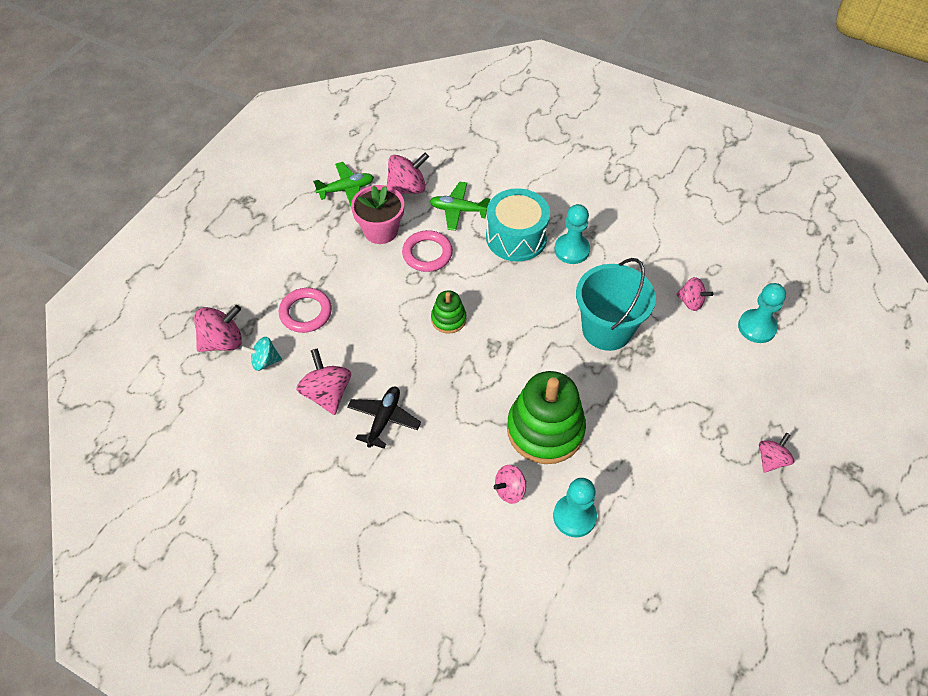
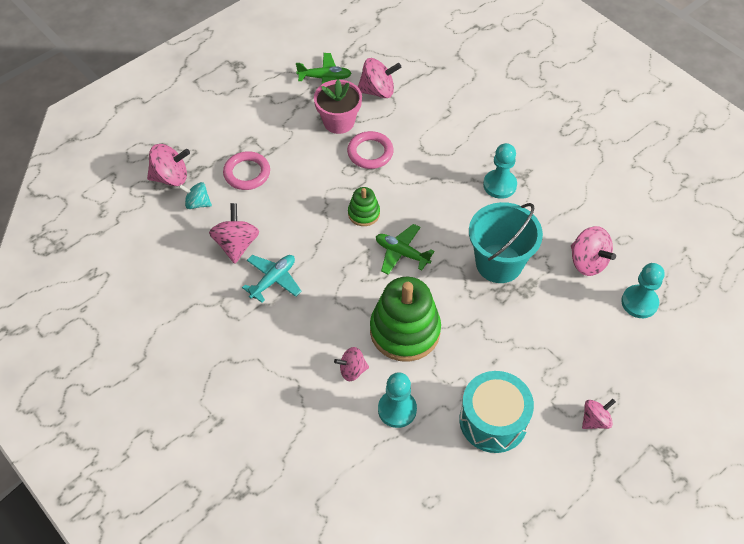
camera: 20 degrees right, 0 degrees up
black plane [347,387,421,449] -> turquoise plane [242,255,302,303]
green plane [430,182,491,231] -> green plane moved to [376,224,435,275]
turquoise drum [486,188,550,262] -> turquoise drum moved to [459,371,534,453]
pink spinning top [676,277,713,311] -> pink spinning top [571,226,616,276], size x1.56

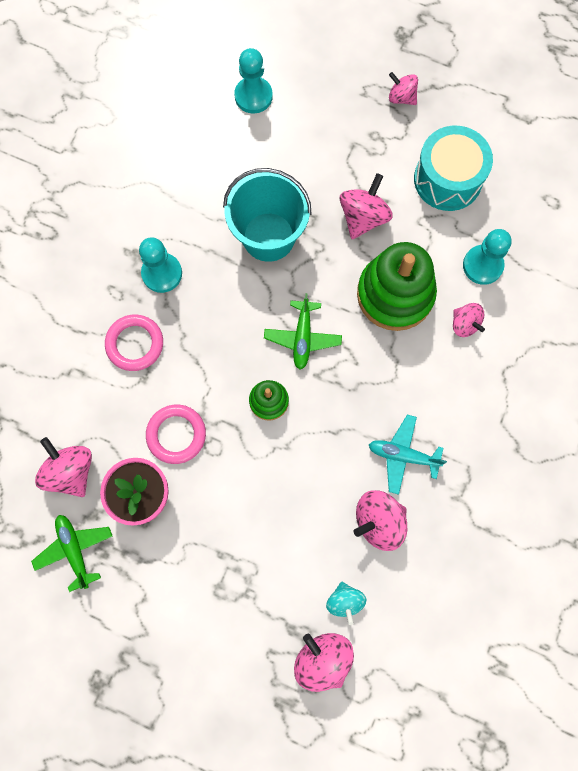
camera: 115 degrees left, 20 degrees up
pink ring [223,151,270,190] -> pink ring moved to [105,314,163,371]
pink spinning top [571,226,616,276] -> pink spinning top moved to [340,173,393,239]

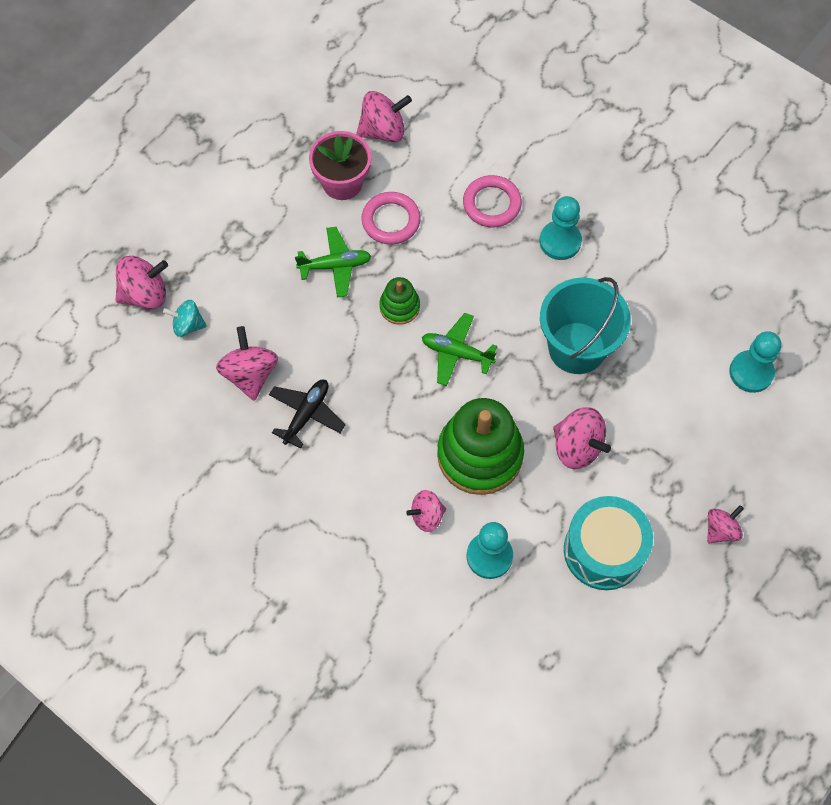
camera: 105 degrees right, 10 degrees down
green plane [31,515,112,592] -> green plane moved to [295,227,371,297]
turquoise plane [369,415,447,495] -> black plane [269,380,345,449]

